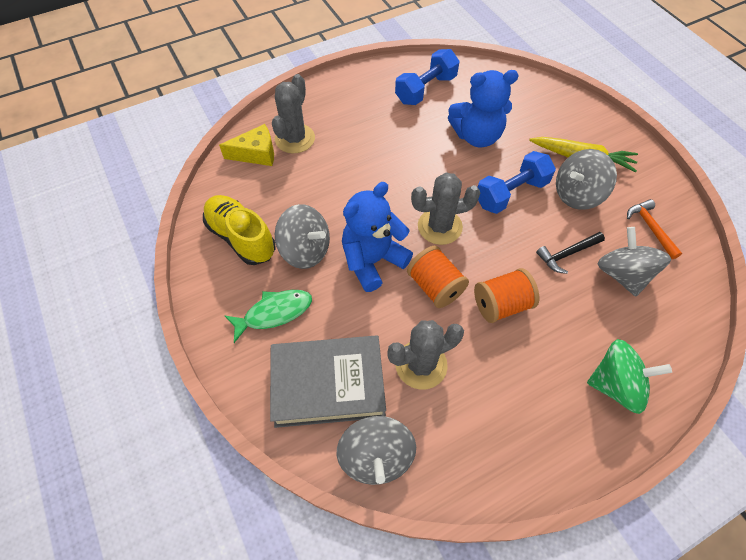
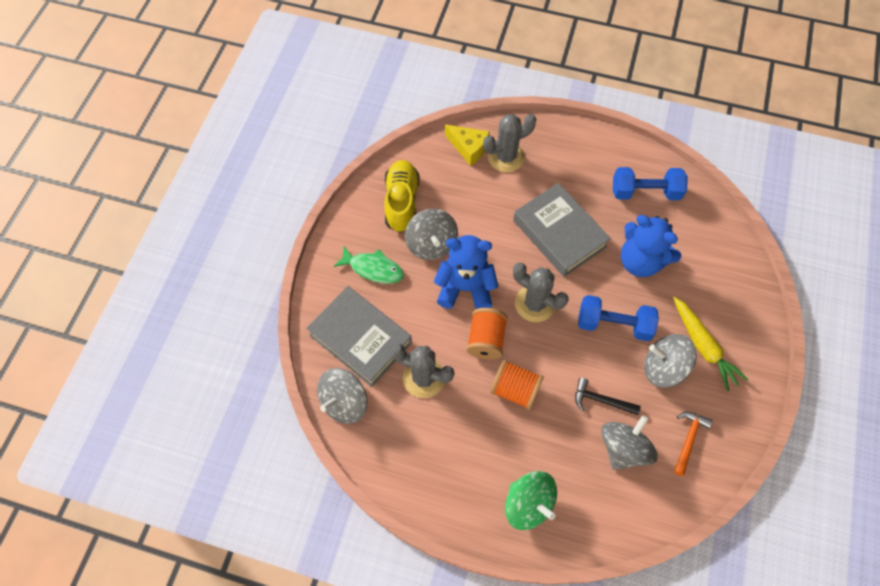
camera: 45 degrees right, 5 degrees up
none -> grey book [513,183,611,277]

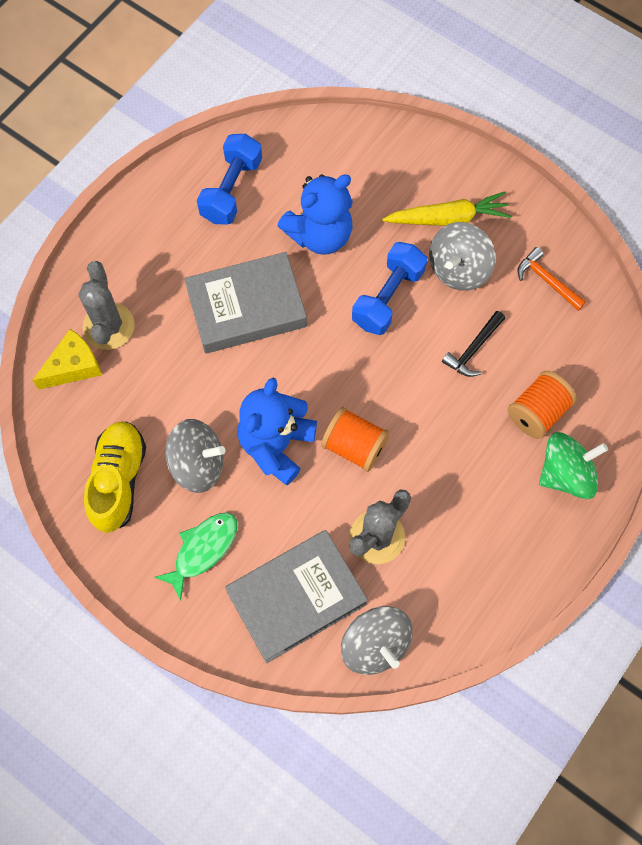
camera: 70 degrees left, 5 degrees up
yellow shoe [384,160,420,233] -> yellow shoe turned 75 degrees clockwise [84,421,146,533]
orange spool [490,360,544,410] -> orange spool moved to [507,371,577,439]
grey cactus [513,262,569,322] -> none
grey spinning top [601,415,658,470] -> none

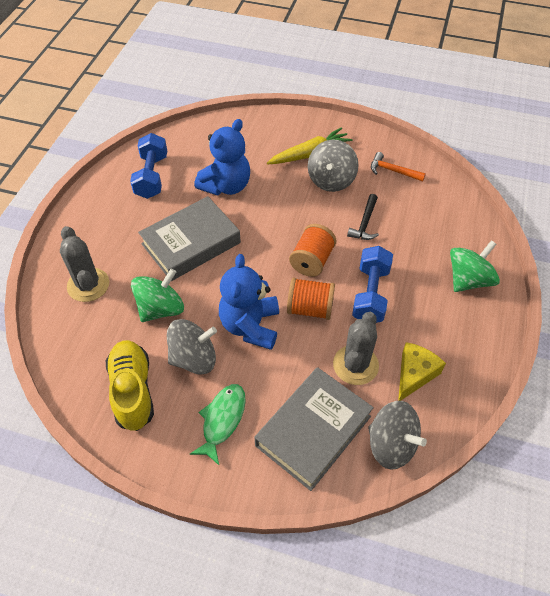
camera: 20 degrees left, 15 degrees down
yellow cheese [32,329,102,390] -> yellow cheese moved to [398,342,446,401]
blue dumbbell [352,242,427,335] -> blue dumbbell moved to [352,246,393,323]
orange spool [507,371,577,439] -> orange spool moved to [289,224,336,277]
none -> green spinning top [131,269,184,322]

